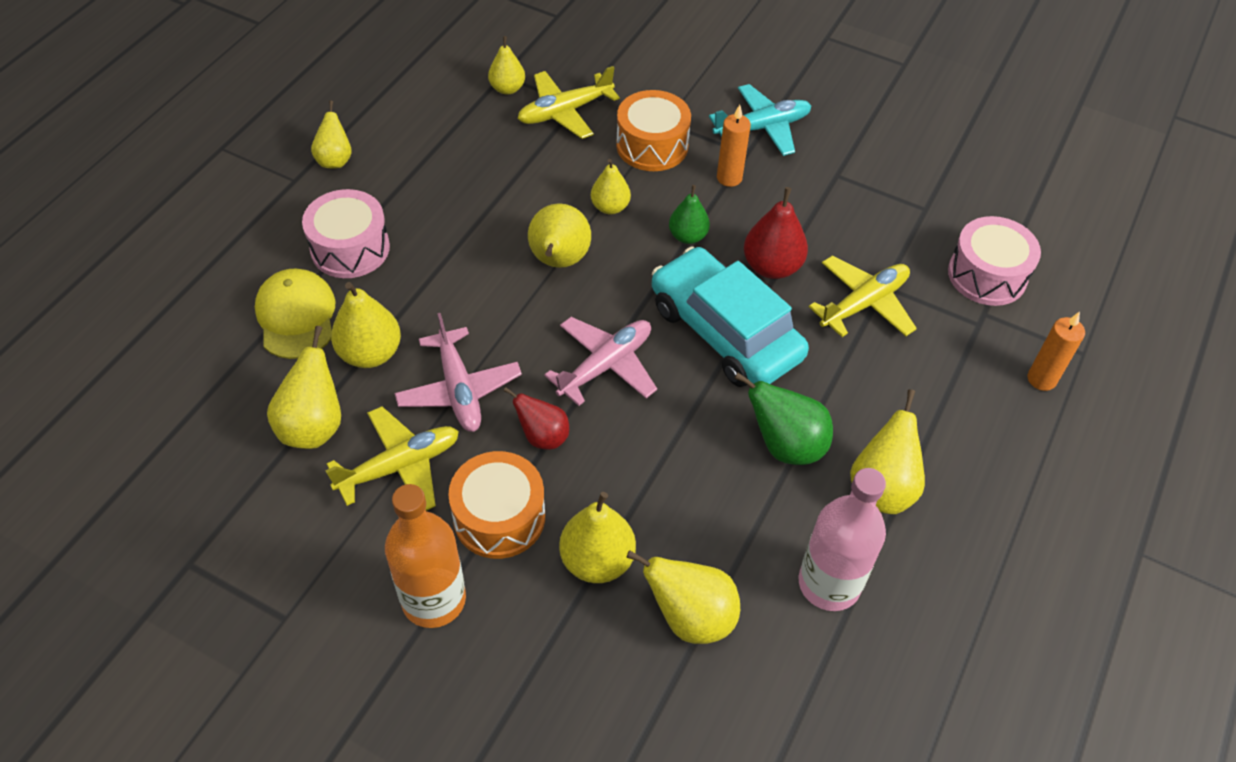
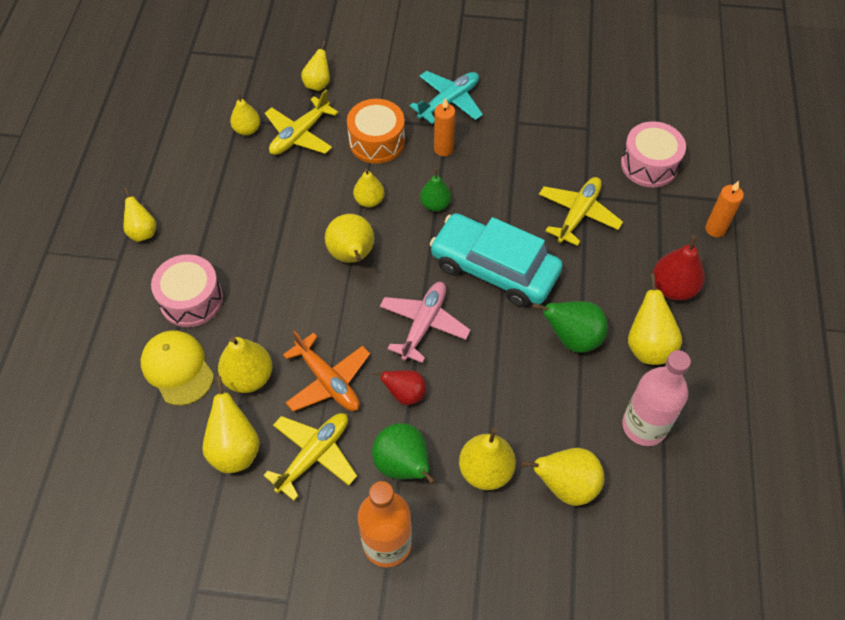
camera: 20 degrees left, 5 degrees up
pink plane [394,313,522,432] -> orange plane [283,330,370,412]
orange drum [448,451,545,559] -> green pear [372,423,436,485]
red pear [744,187,808,279] -> red pear moved to [653,235,705,301]
none -> yellow pear [301,41,330,91]

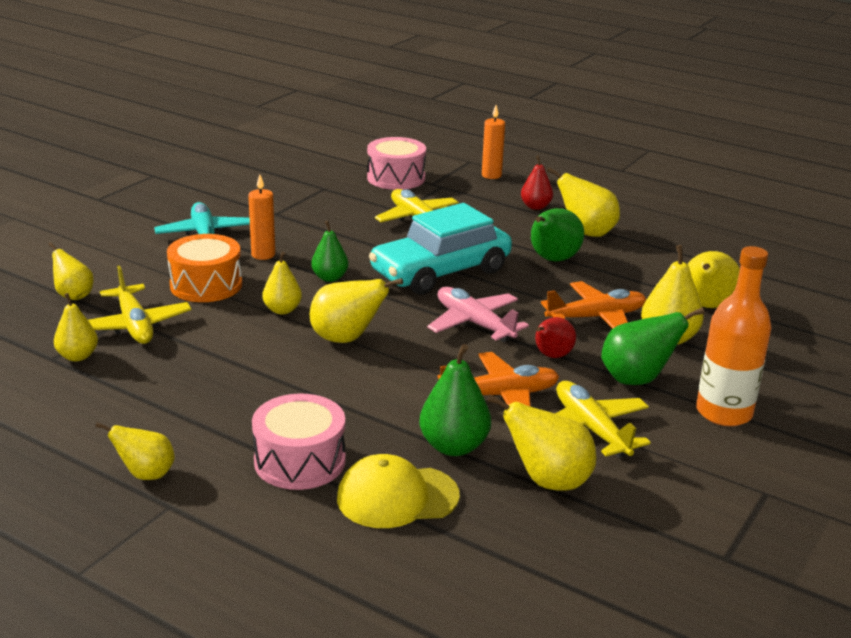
camera: 65 degrees left, 30 degrees down
yellow pear [218,337,272,393] -> green pear [420,344,491,456]
pink bottle [622,350,691,446] -> none
red pear [653,235,705,301] -> red pear [521,156,553,210], size x0.66
none -> orange plane [541,281,646,329]

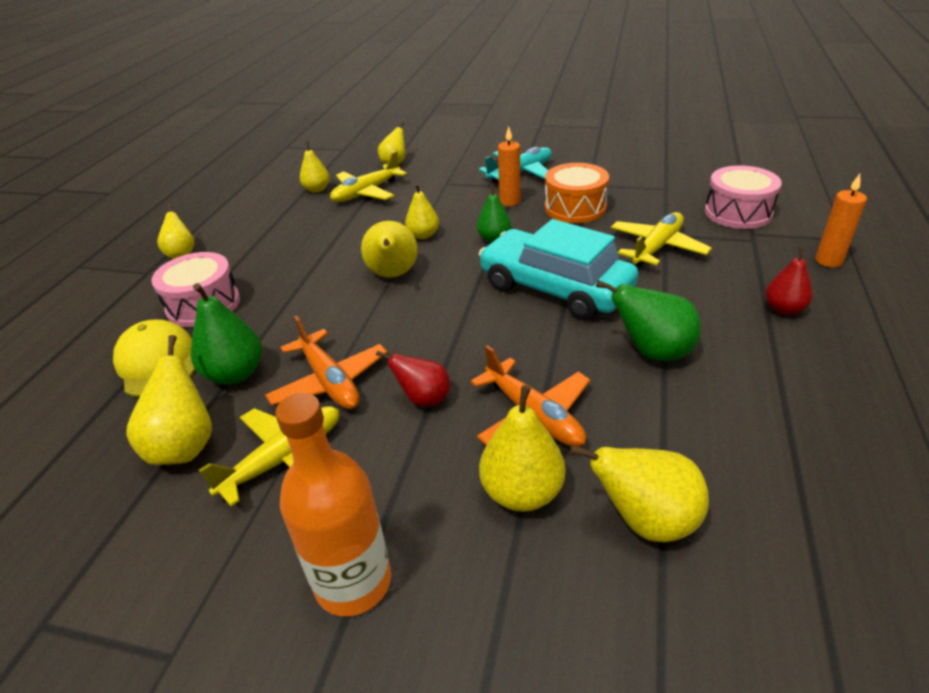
camera: 75 degrees right, 10 degrees up
orange drum [167,234,242,302] -> orange drum moved to [545,163,609,223]
pink plane [427,287,529,342] -> none
yellow pear [547,167,620,237] -> none
green pear [601,308,704,385] -> none

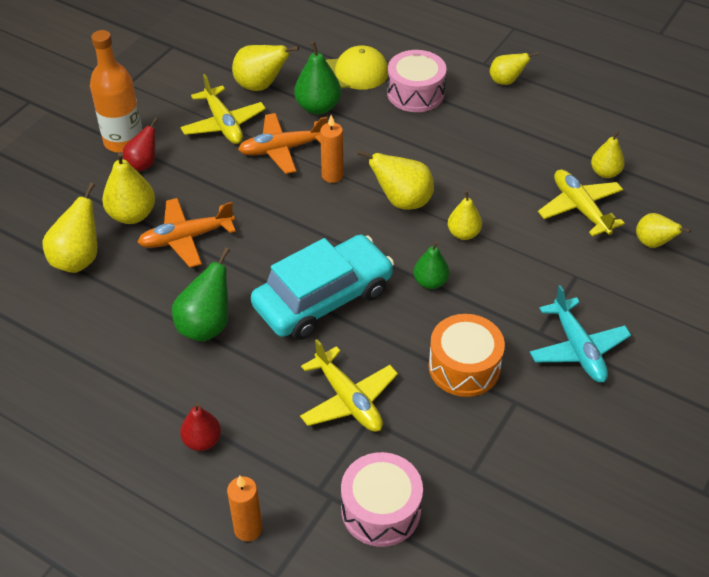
camera: 105 degrees right, 10 degrees up
red pear [376,350,450,407] -> red pear moved to [123,118,158,171]
orange candle [498,126,520,206] -> orange candle moved to [320,115,343,183]

